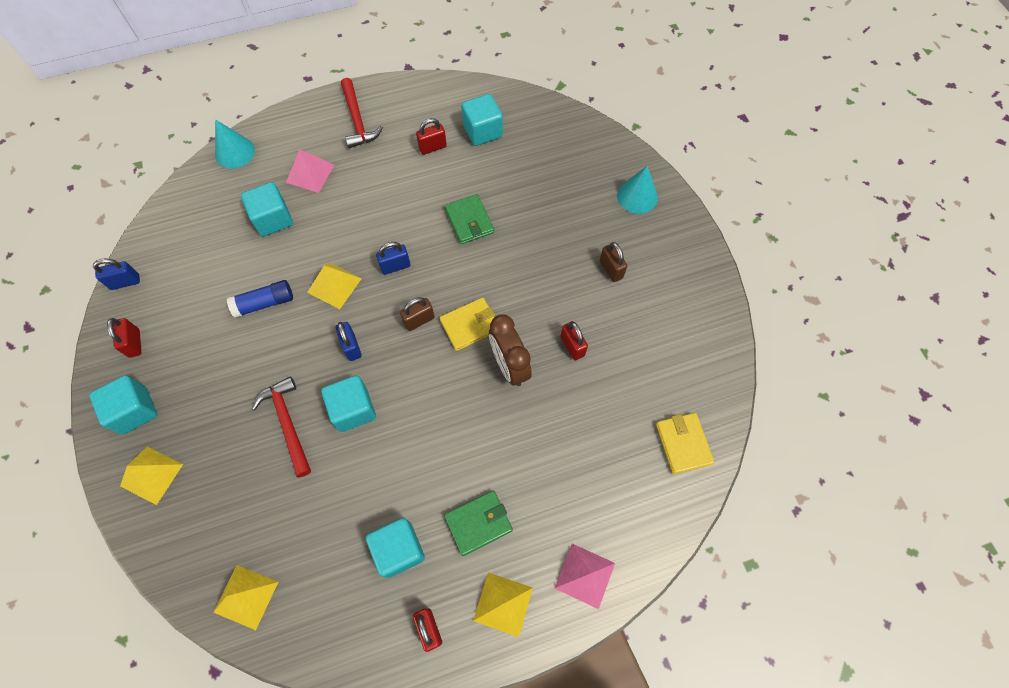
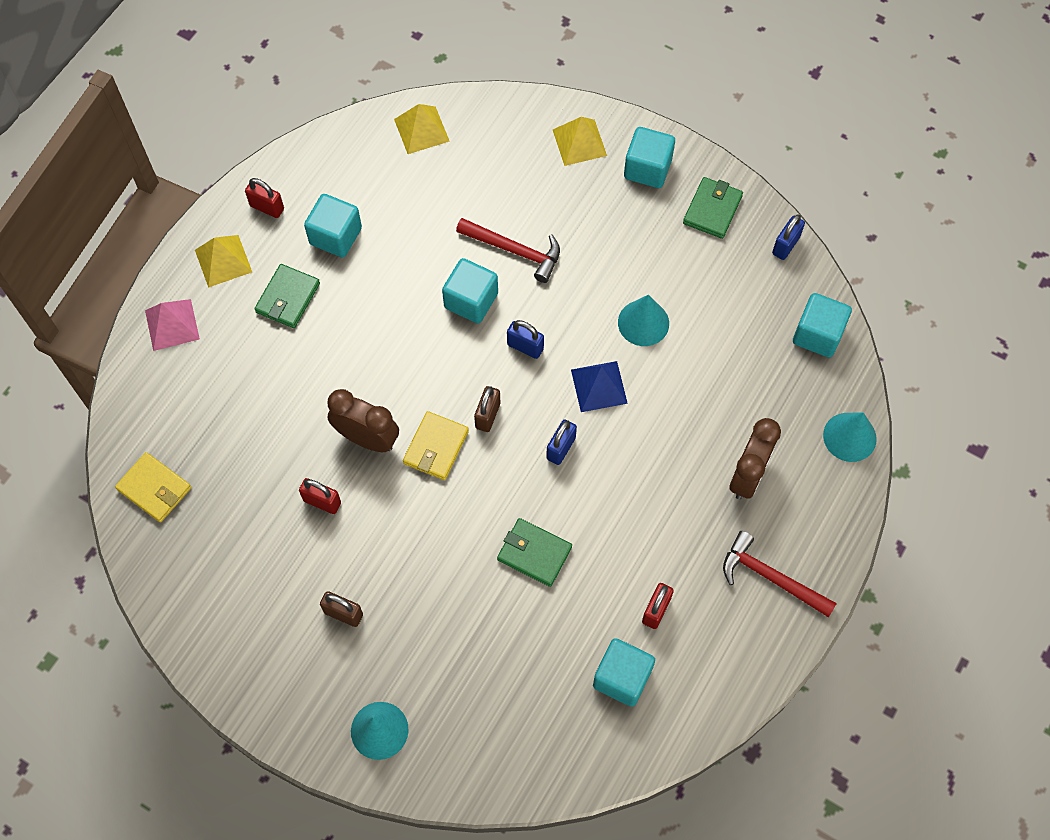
camera: 140 degrees right, 0 degrees up
red padlock [107,318,141,358] -> green wallet [683,177,743,239]
blue glue stick [227,280,293,318] -> turquoise cone [618,295,669,346]
turquoise cube [241,182,293,236] -> turquoise cube moved to [793,293,852,358]
pink pyramid [286,149,334,193] -> brown clock [729,418,781,500]
yellow pyramid [307,262,362,309] -> blue pyramid [571,361,628,412]

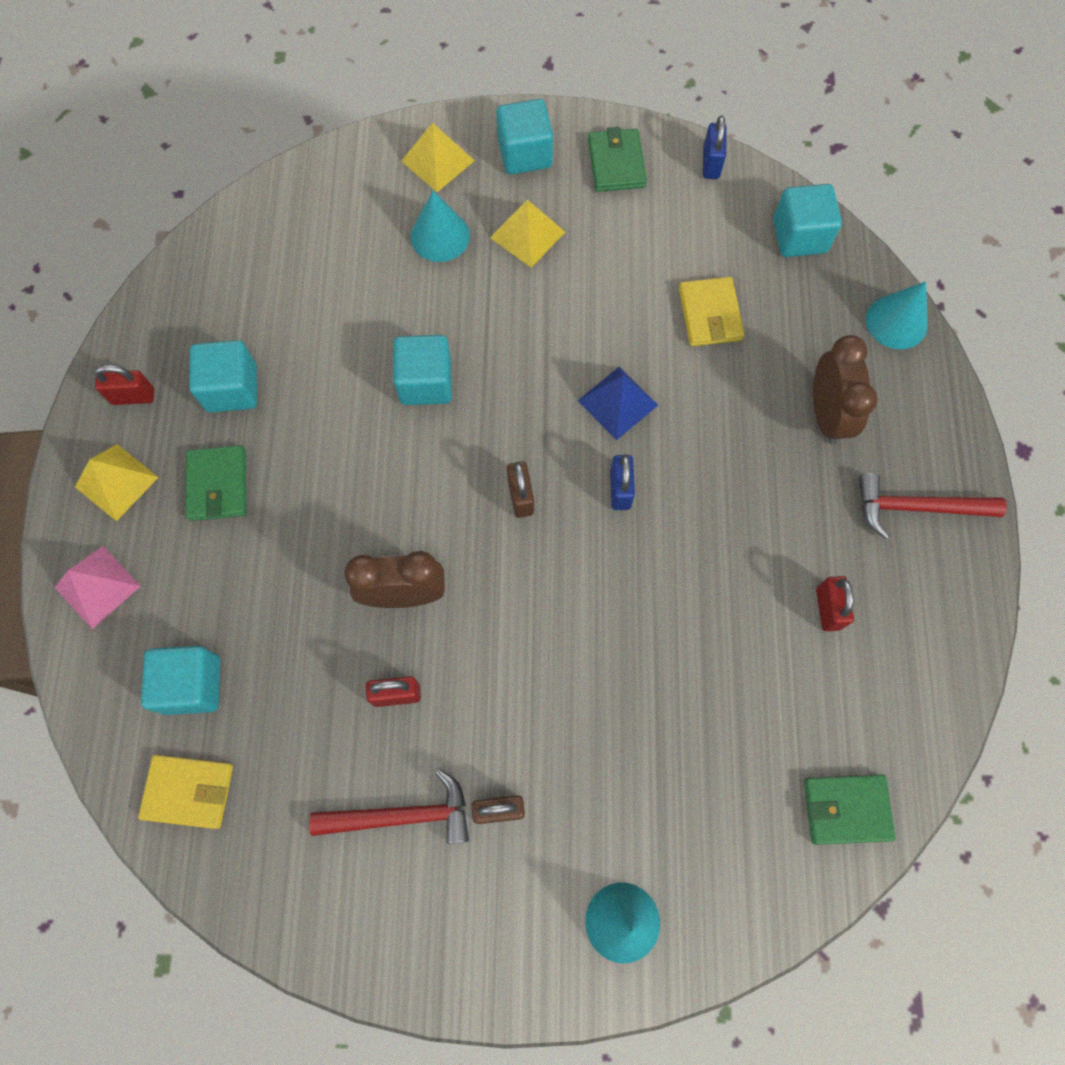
camera: 30 degrees left, 5 degrees up
yellow pyramid [394,104,450,154] -> yellow pyramid moved to [490,200,565,268]
yellow wallet [403,411,469,480] -> yellow wallet moved to [679,277,745,346]
red hammer [456,218,560,283] -> red hammer moved to [309,769,469,844]
green wallet [497,518,572,587] -> green wallet moved to [804,775,895,845]
blue padlock [507,320,544,359] -> none
turquoise cube [593,638,655,707] -> turquoise cube moved to [141,646,220,715]
turquoise cone [618,295,669,346] -> turquoise cone moved to [410,191,470,262]

